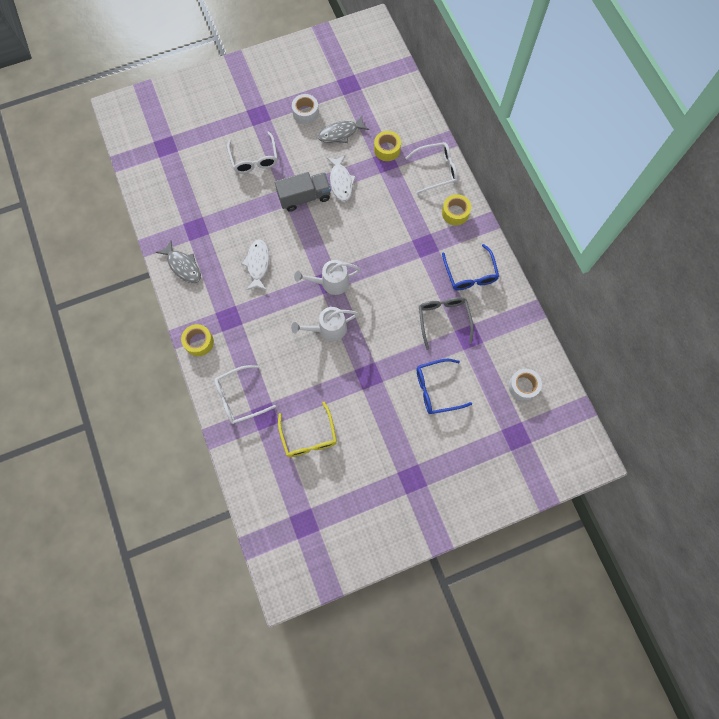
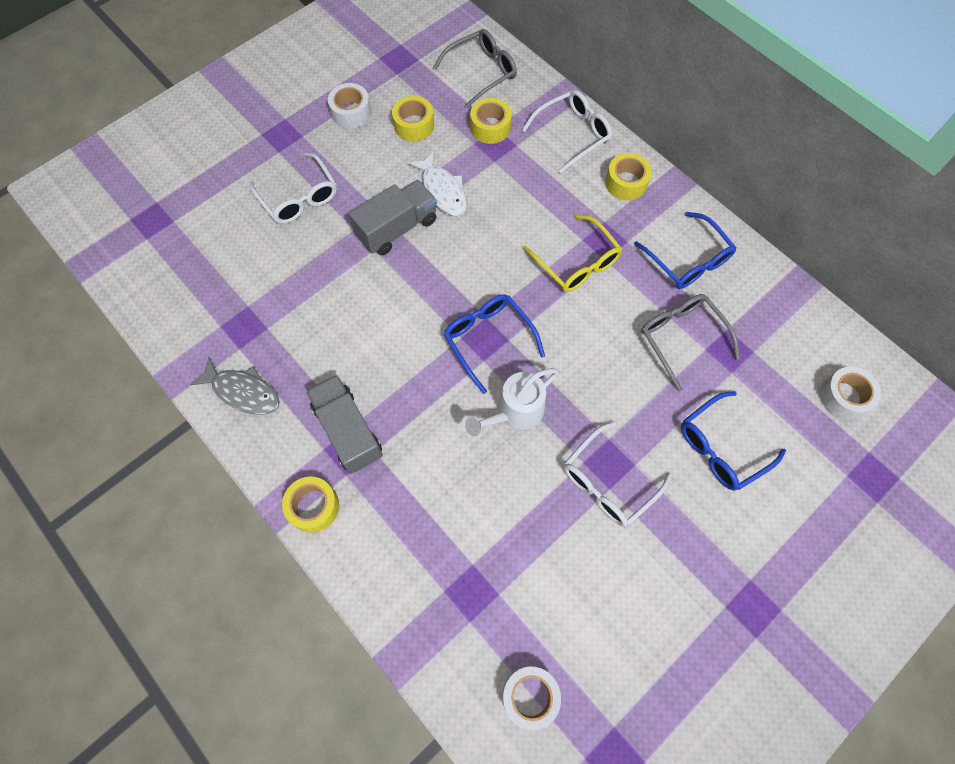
camera: 20 degrees left, 5 degrees down
white glasses [215,365,276,424] -> white glasses moved to [564,421,672,527]
white fish [242,239,269,290] -> none
yellow glasses [278,401,337,457] -> yellow glasses moved to [523,214,622,292]
white watering can [294,260,361,295] -> blue glasses [443,294,545,394]
grey fish [318,116,369,143] -> yellow tape [392,96,434,142]
none -> grey truck [306,375,383,474]
none -> grey glasses [433,29,517,108]
none -> white tape [502,666,561,730]

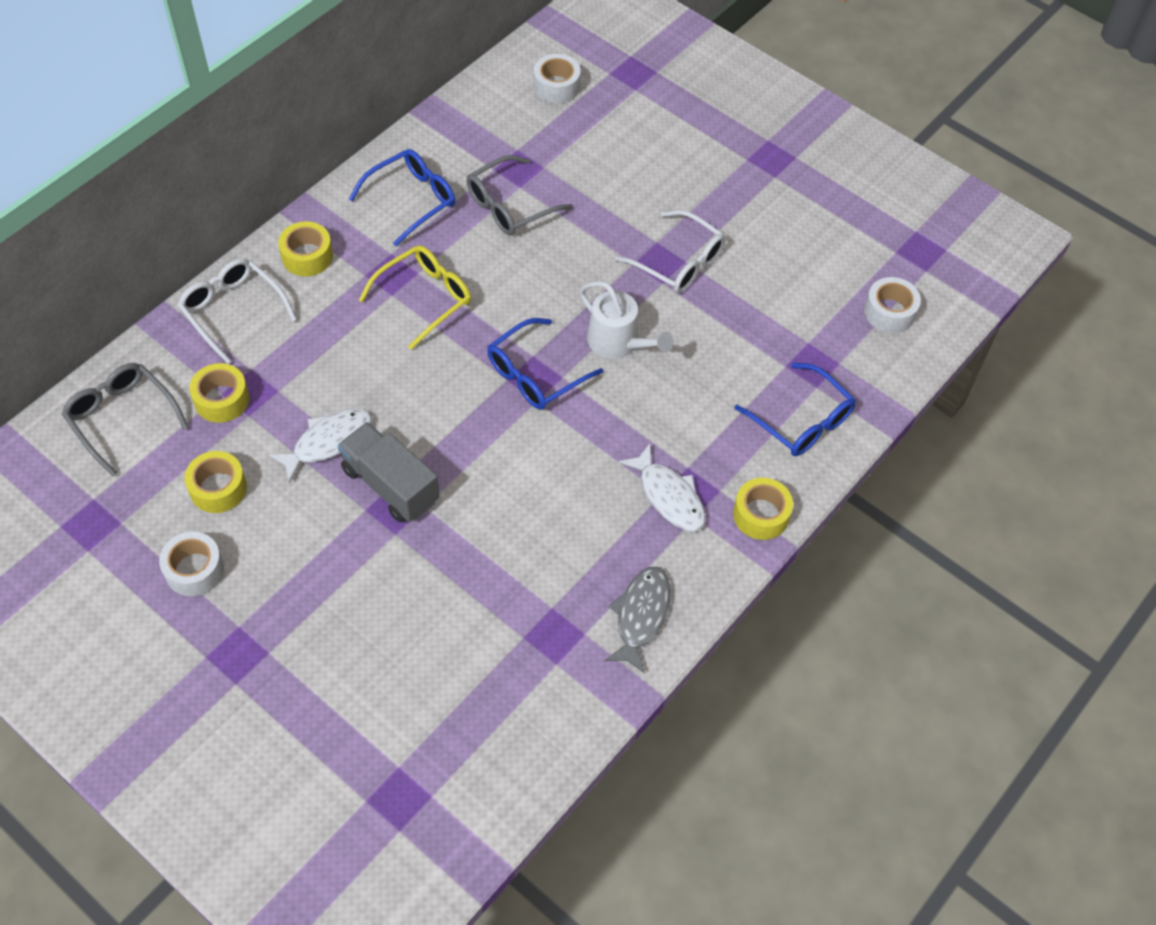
camera: 100 degrees left, 10 degrees down
white glasses [249,152,337,224] -> none
grey truck [306,375,383,474] -> white fish [619,444,706,532]
blue glasses [681,391,786,491] -> blue glasses moved to [734,363,856,456]

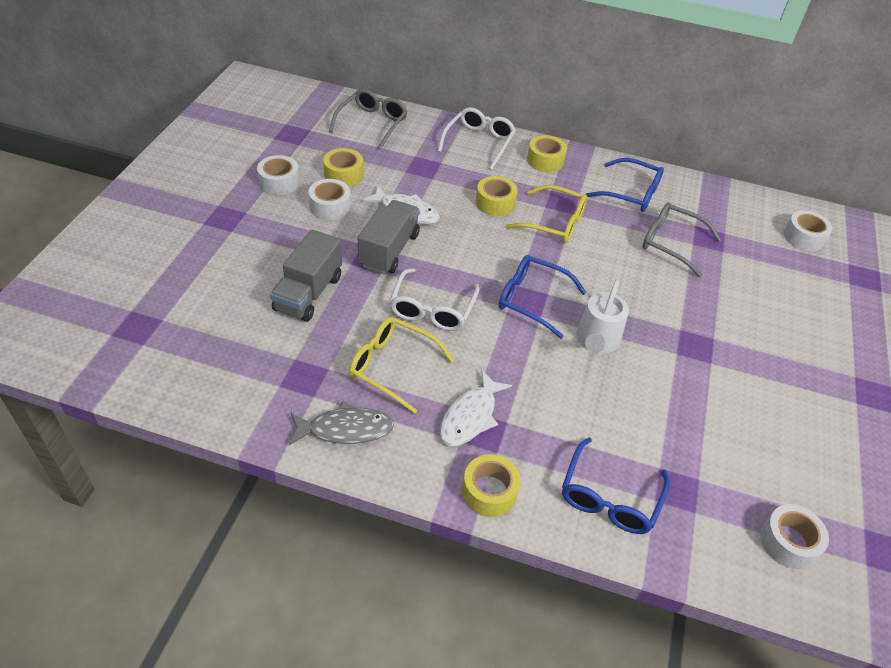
camera: 65 degrees right, 10 degrees down
yellow tape [189,363,249,423] -> yellow tape moved to [476,176,518,216]
white glasses [615,210,726,293] -> white glasses moved to [389,268,480,331]
none -> grey truck [270,230,342,322]
none -> white tape [308,179,351,220]
none -> yellow glasses [349,317,454,414]

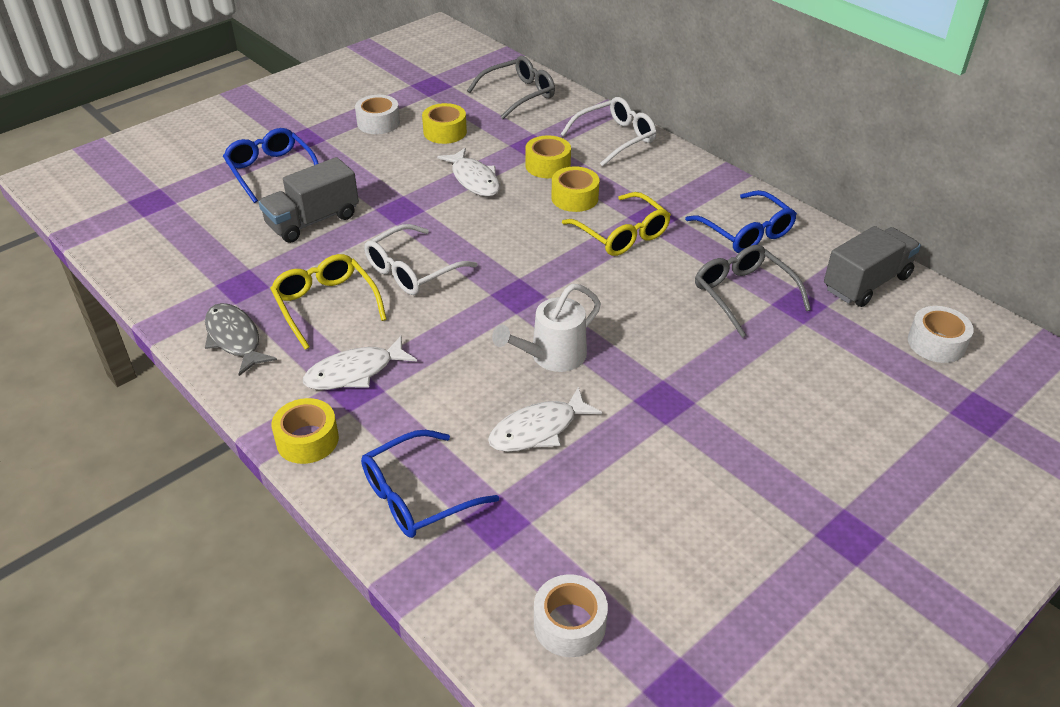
camera: 35 degrees right, 5 degrees down
grey fish [289,401,394,445] -> grey fish turned 150 degrees counterclockwise [205,303,277,376]
white tape [308,179,351,220] -> none
grey truck [358,200,420,274] -> grey truck moved to [824,226,921,307]
blue glasses [499,255,587,339] -> blue glasses moved to [223,128,319,203]
yellow tape [527,135,567,172] -> yellow tape moved to [525,135,571,178]
none -> white fish [488,387,602,452]

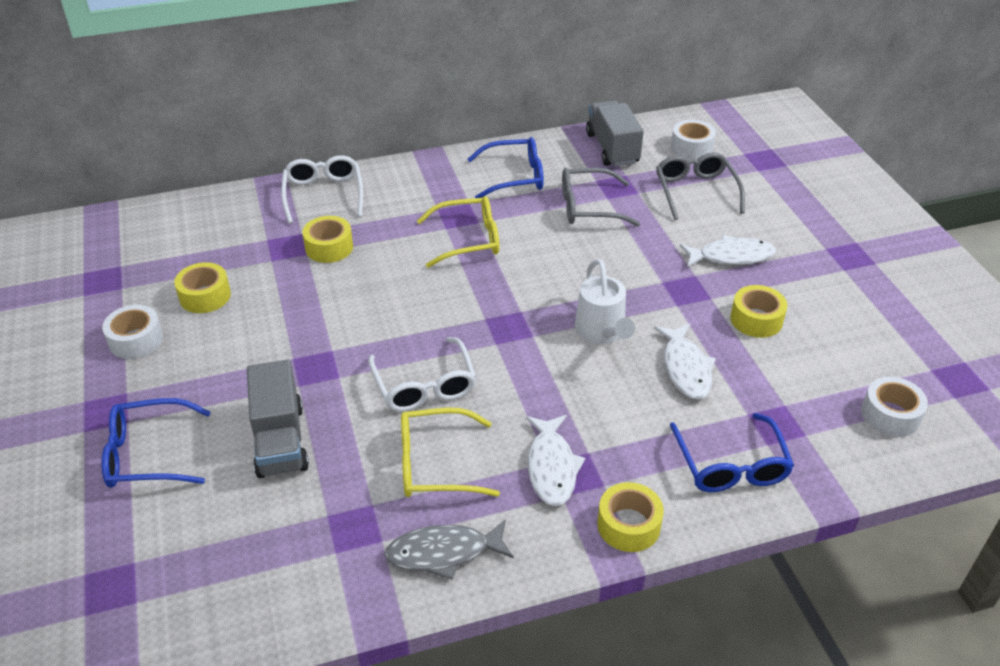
camera: 65 degrees left, 0 degrees up
white fish [437,148,500,197] -> white fish moved to [680,235,776,267]
grey glasses [467,56,555,119] -> grey glasses moved to [656,153,745,220]
yellow tape [551,166,599,212] -> yellow tape moved to [730,285,787,338]

